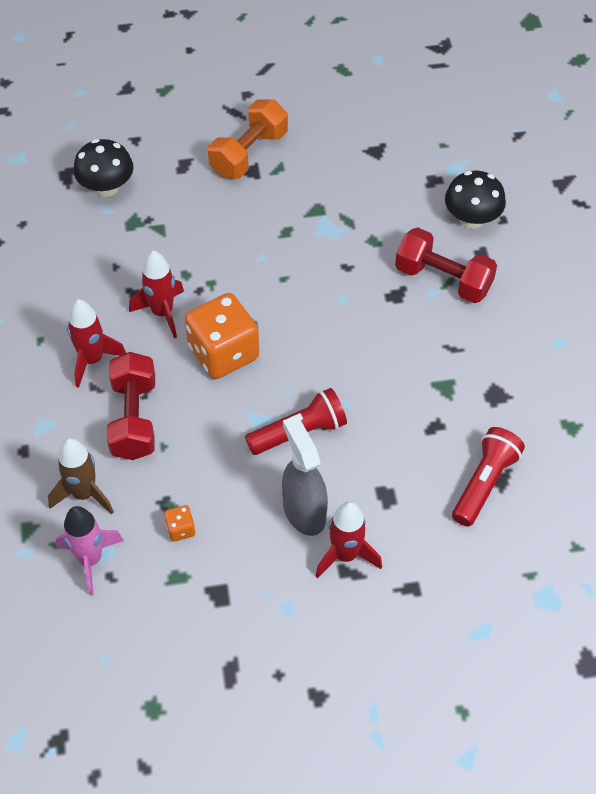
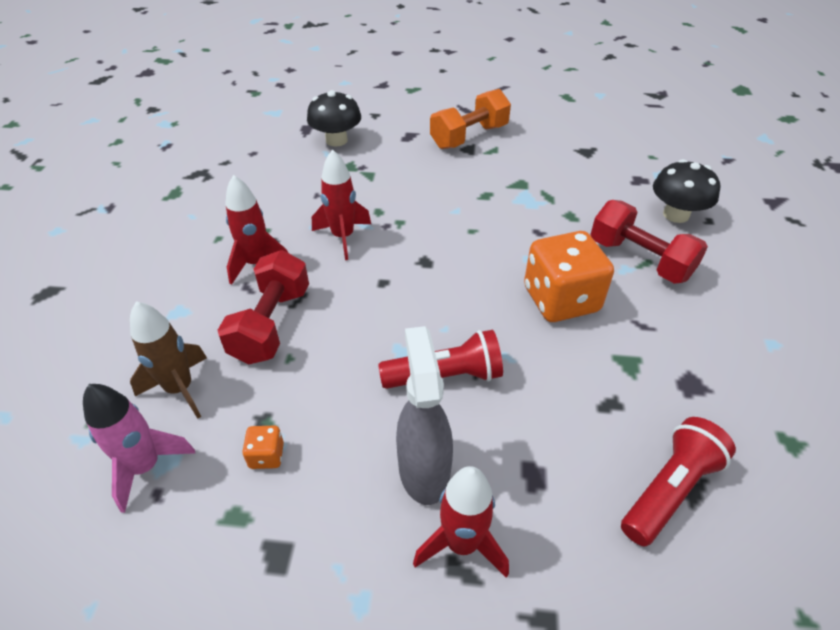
camera: 15 degrees right, 10 degrees down
orange dice [185,293,259,379] -> orange dice moved to [524,231,614,322]

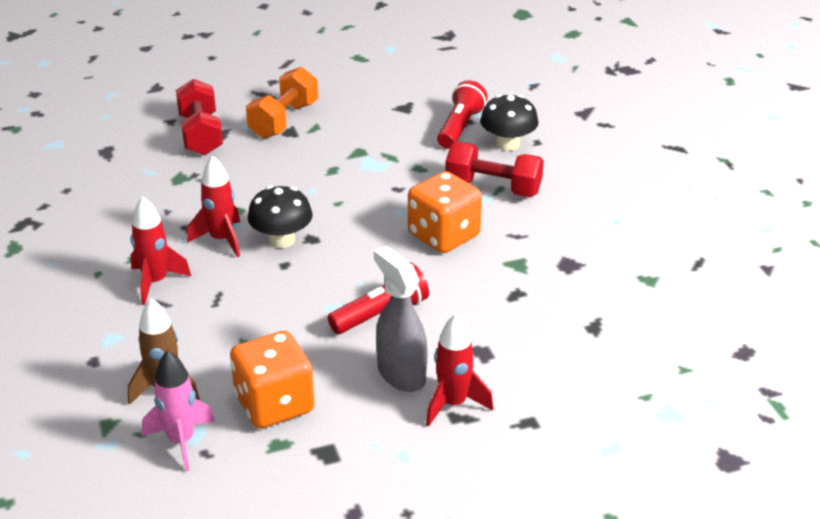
camera: 25 degrees left, 10 degrees down
red dumbbell [218,250,309,364] -> red dumbbell moved to [176,79,223,155]
orange dice [242,426,284,469] -> orange dice [230,331,314,428], size x2.39
black mushroom [307,90,361,146] -> black mushroom moved to [248,185,312,248]
red flashlight [621,417,736,547] -> red flashlight moved to [437,80,488,149]

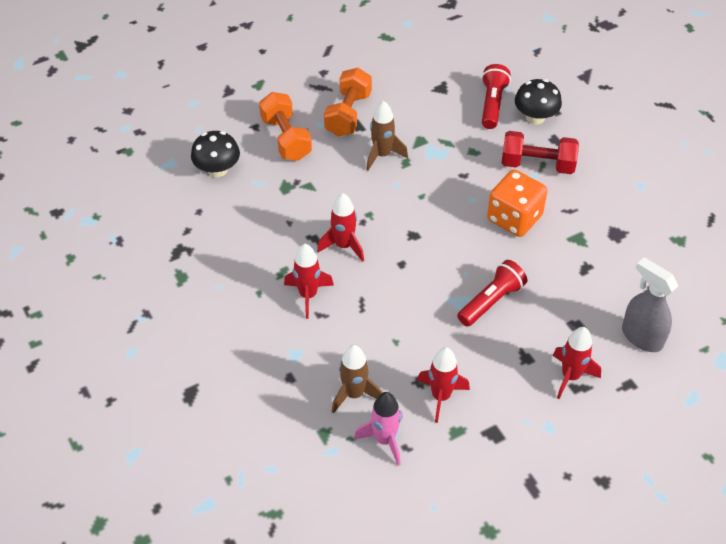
camera: 10 degrees left, 15 degrees up
red dumbbell [176,79,223,155] -> orange dumbbell [259,92,312,161]
orange dice [230,331,314,428] -> red rocket [417,347,470,423]
black mushroom [248,185,312,248] -> black mushroom moved to [191,131,240,177]
grey spray bottle [374,246,428,392] -> grey spray bottle moved to [622,257,678,352]
none -> brown rocket [366,101,408,171]

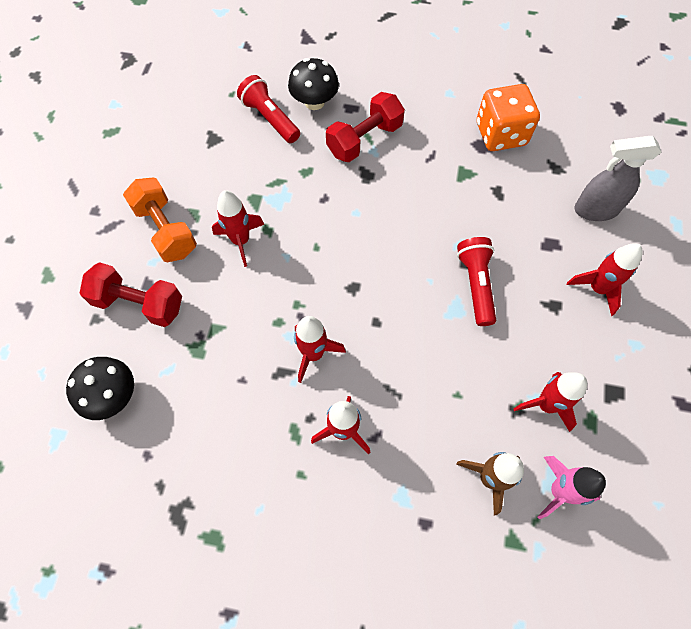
camera: 50 degrees left, 15 degrees up
orange dumbbell [259,92,312,161] -> red dumbbell [80,262,182,327]
brown rocket [366,101,408,171] -> red rocket [212,190,265,267]
orange dice [487,170,548,237] -> orange dice moved to [477,84,540,151]

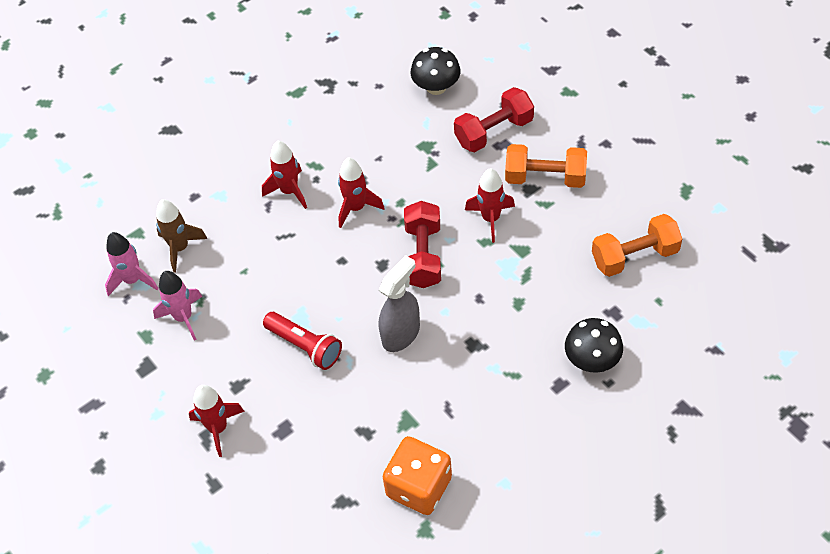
camera: 135 degrees right, 10 degrees down
red flashlight [237,75,300,143] -> none
red dumbbell [326,92,405,162] -> red dumbbell moved to [404,201,441,288]
red rocket [513,372,587,432] -> pink rocket [153,271,202,340]
grey spray bottle [574,136,662,221] -> grey spray bottle moved to [379,255,420,352]
none -> orange dumbbell [592,214,682,277]

